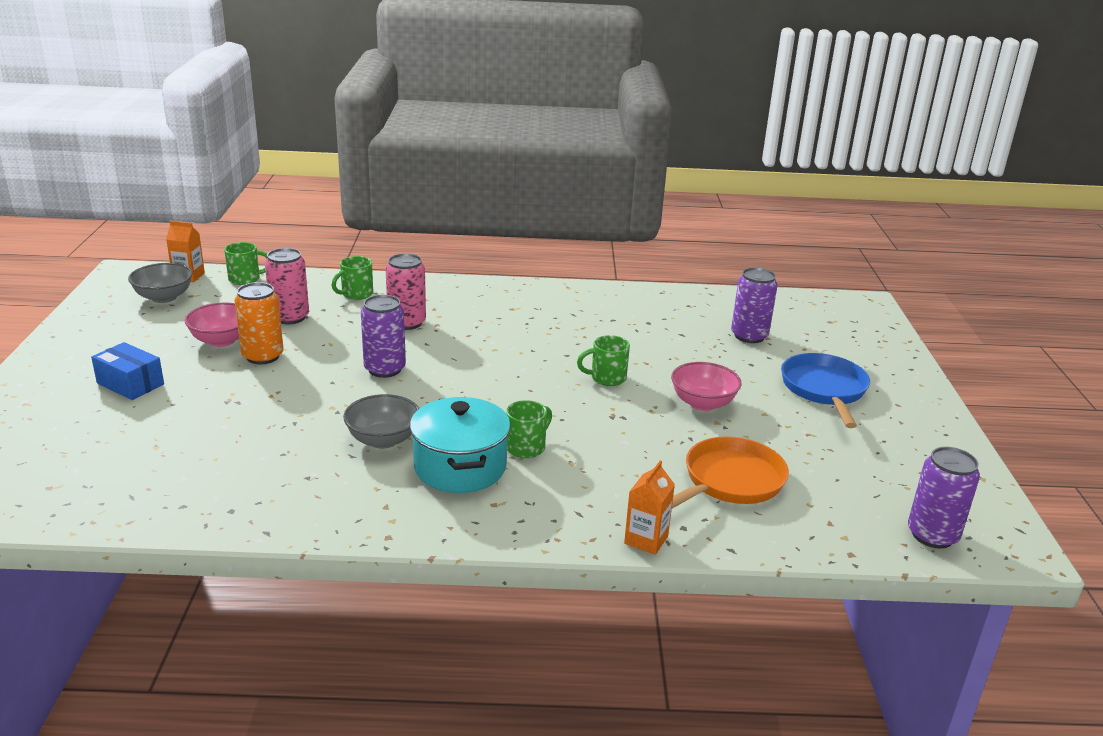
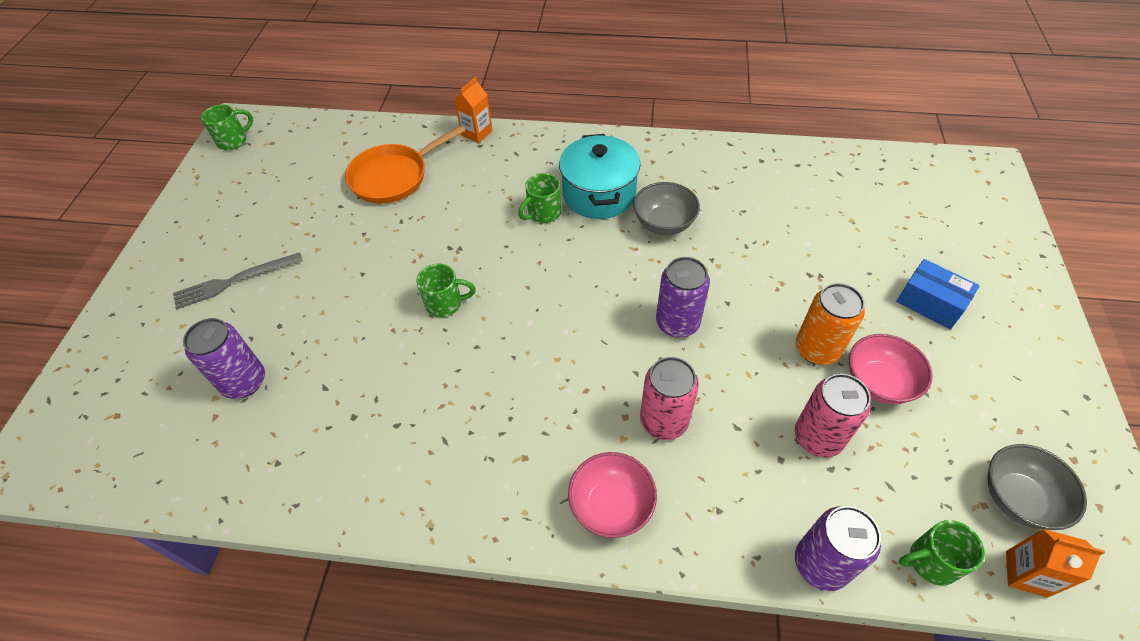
camera: 170 degrees left, 25 degrees up
green mug [331,256,373,300] -> green mug moved to [201,104,253,150]
pink bowl [671,362,742,411] -> pink bowl moved to [568,452,657,538]
blue pan [781,353,870,428] -> grey fork [173,252,303,310]
purple can [908,447,980,549] -> purple can moved to [795,506,881,591]

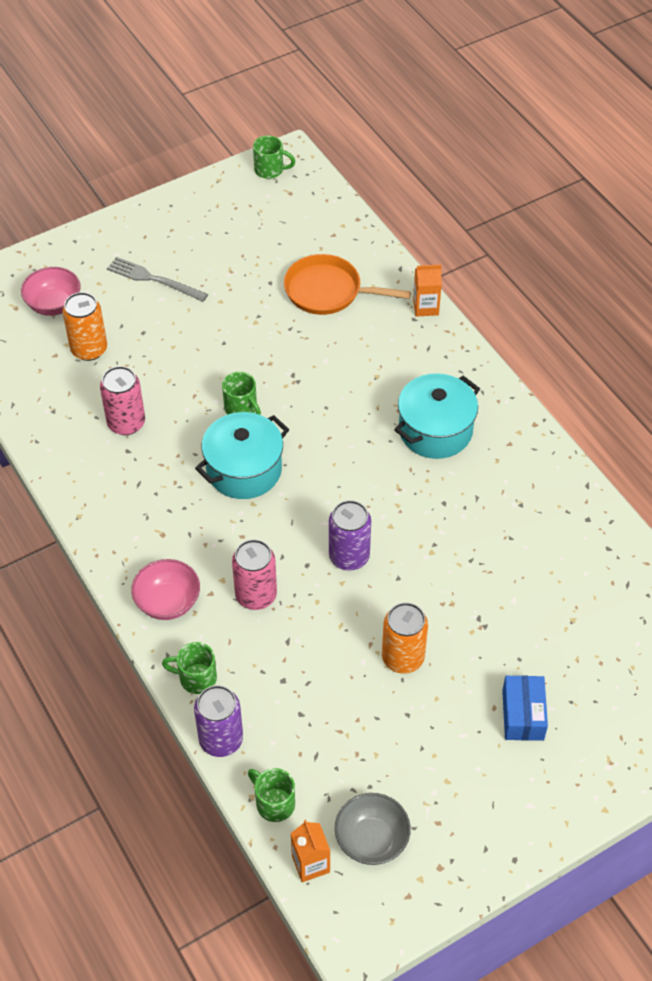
camera: 50 degrees right, 0 degrees up
purple can [183,318,265,399] -> orange can [62,292,107,361]
green mug [518,173,561,223] -> green mug moved to [162,642,217,694]
grey bowl [634,182,700,235] -> none
pink can [795,373,871,458] -> pink can moved to [100,366,145,435]
pink bowl [849,334,933,404] -> pink bowl moved to [21,267,81,316]
none -> turquoise pot [195,412,289,499]

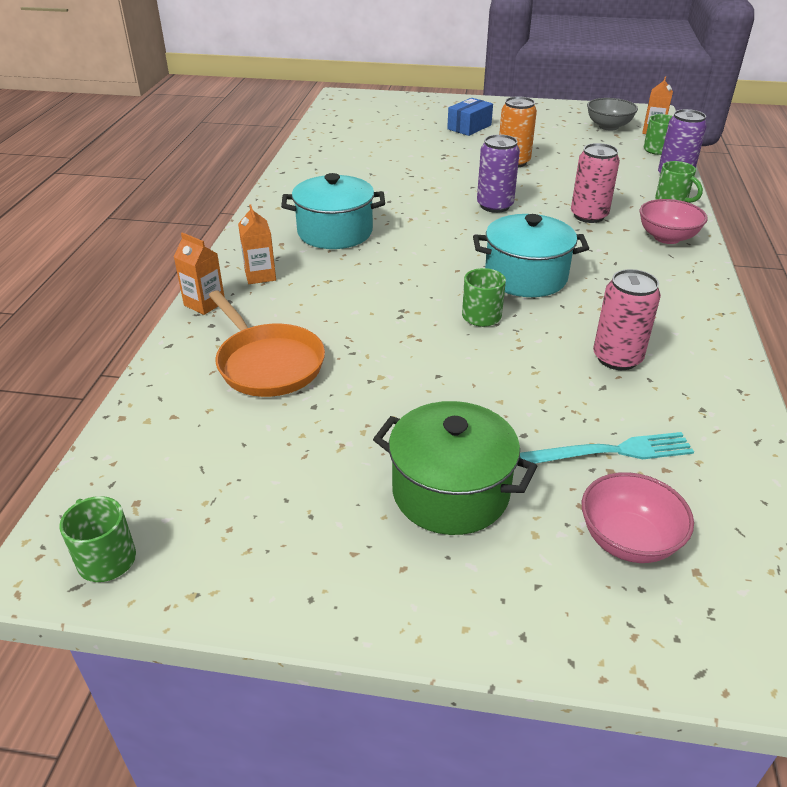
camera: 140 degrees left, 15 degrees down
orange can [62,292,107,361] -> turquoise fork [520,432,694,464]
grey fork [107,257,208,302] -> green pot [373,401,537,535]
none -> orange carton [238,205,276,284]

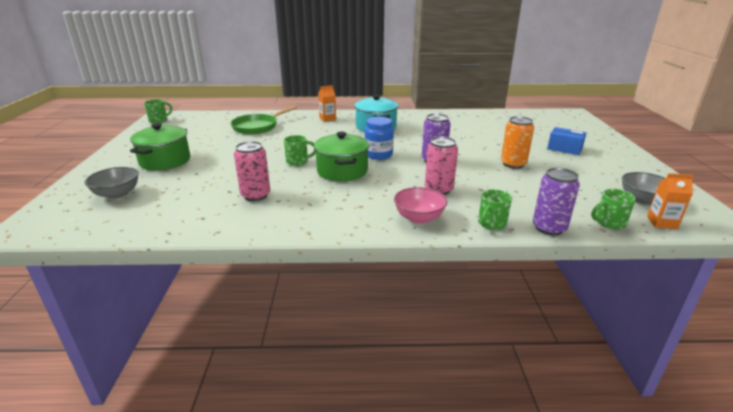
camera: 80 degrees right, 10 degrees down
orange carton [174,232,224,315] -> none
orange pan [209,290,325,397] -> green pan [231,106,297,134]
turquoise pot [473,214,589,297] -> green pot [314,132,370,181]
turquoise fork [520,432,694,464] -> none
pink bowl [582,472,694,563] -> grey bowl [84,167,139,199]
none -> blue jar [365,117,394,160]

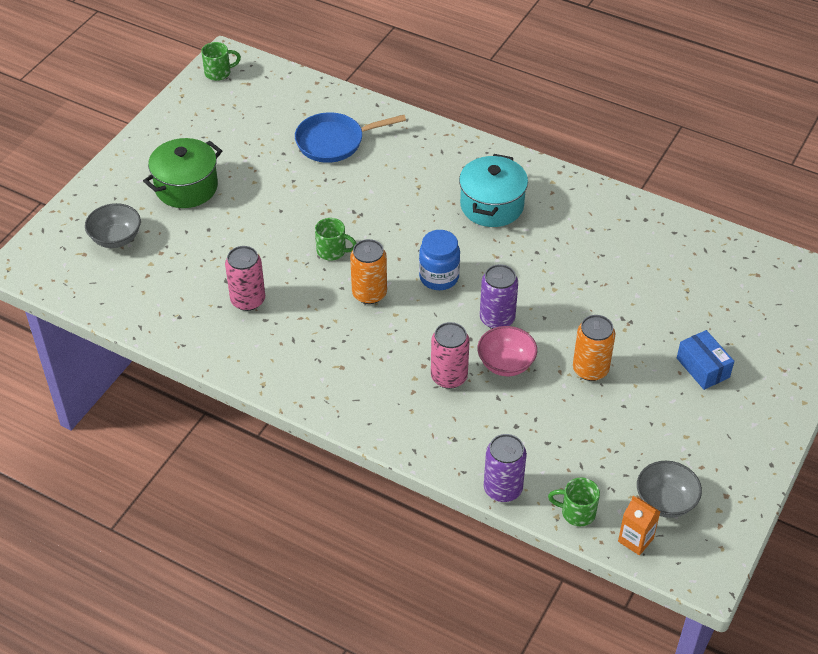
camera: 30 degrees right, 20 degrees up
green pan [231,106,297,134] -> blue pan [295,112,406,163]
green pot [314,132,370,181] -> orange can [350,239,387,304]
orange carton [318,85,336,122] -> none
pink bowl [394,187,447,224] -> pink bowl moved to [478,326,537,376]
green mug [478,189,512,230] -> none

